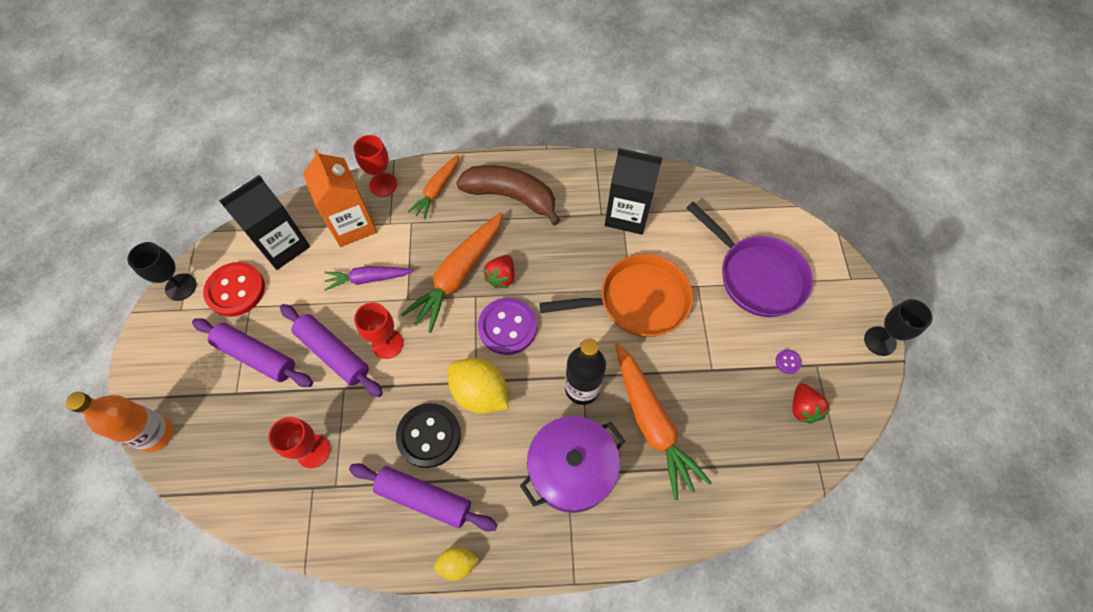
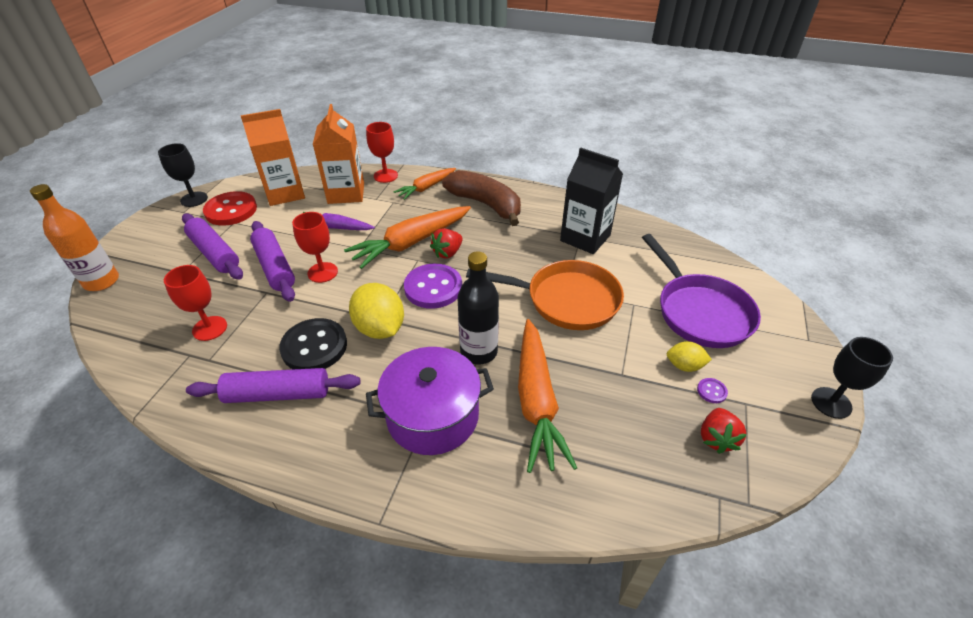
camera: 20 degrees right, 20 degrees down
black carton [219,175,310,270] -> orange carton [241,109,305,206]
purple rolling pin [349,463,498,531] -> purple rolling pin turned 45 degrees counterclockwise [186,368,360,403]
yellow lemon [434,547,479,581] -> yellow lemon moved to [667,341,712,372]

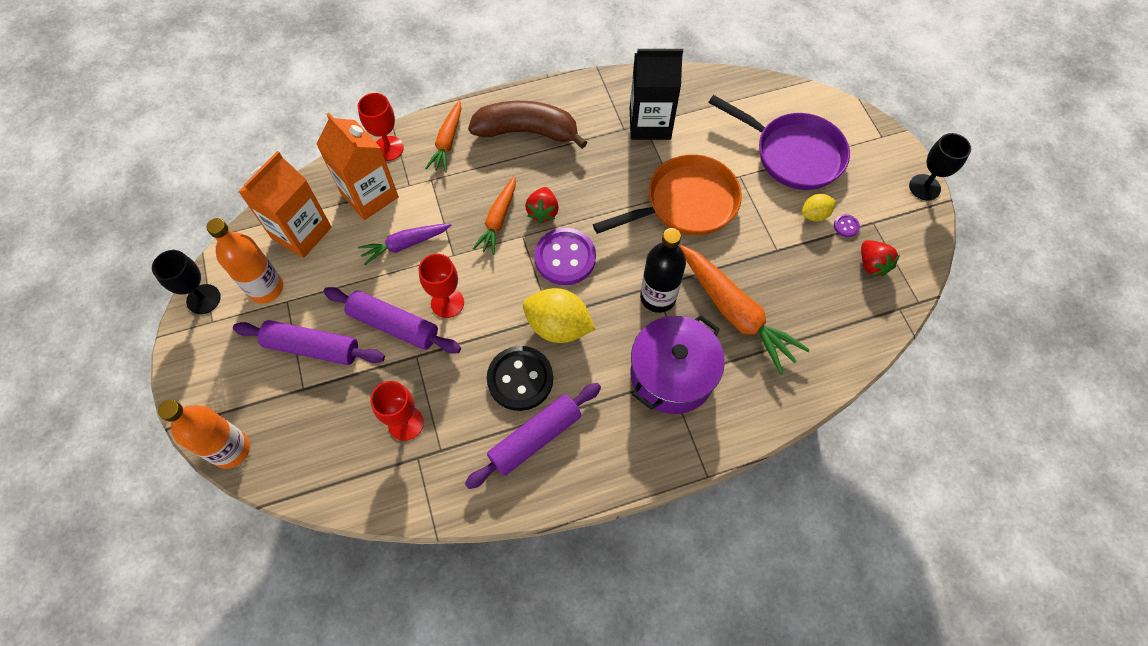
camera: 35 degrees left, 20 degrees up
red button [203,191,257,226] -> orange bottle [206,218,283,303]
orange carrot [344,206,471,269] -> orange carrot [473,176,516,255], size x0.60

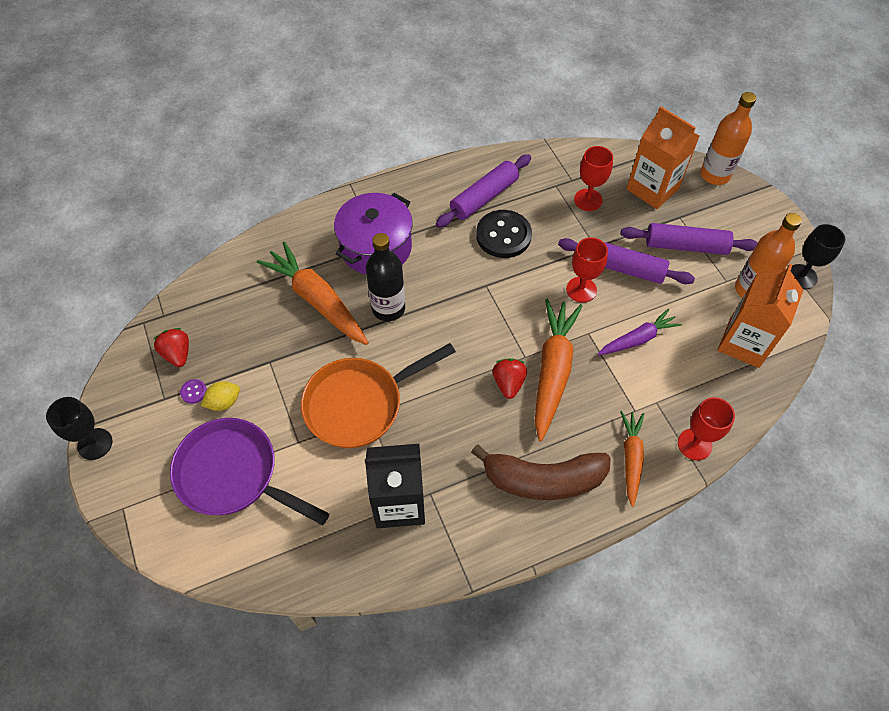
camera: 175 degrees right, 5 degrees down
orange carton [316,113,399,220] -> orange carton moved to [626,106,700,209]
orange carrot [473,176,516,255] -> orange carrot [535,299,582,442], size x1.68
yellow lemon [523,288,596,343] -> none
purple button [534,228,596,285] -> none

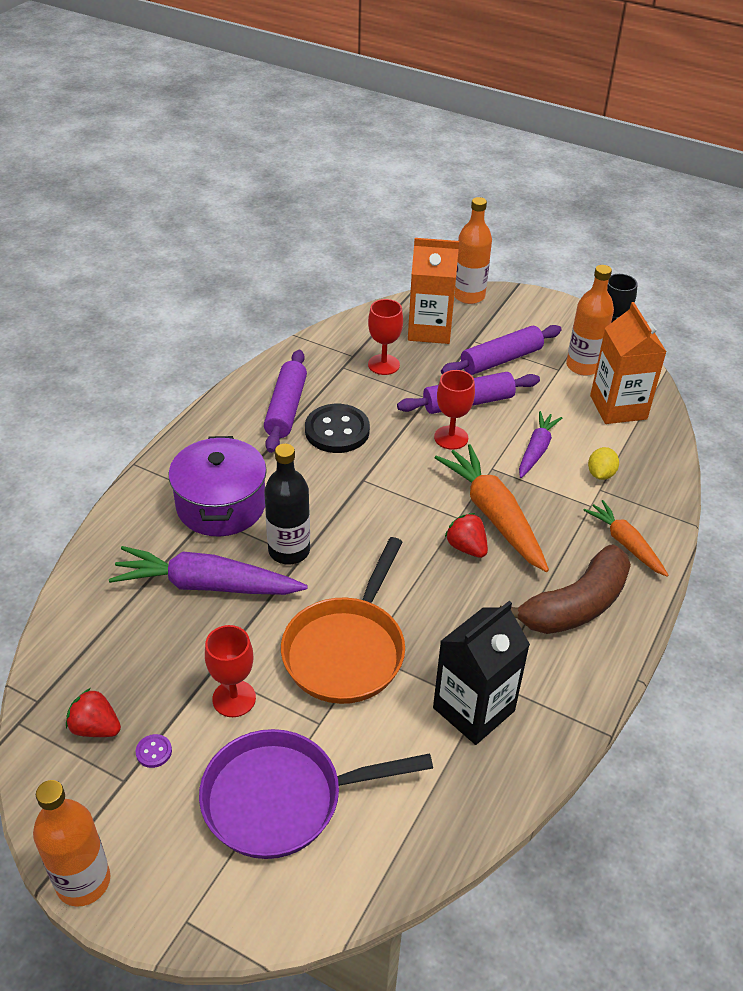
camera: 40 degrees left, 15 degrees down
black goblet [46,397,113,460] -> orange bottle [33,780,110,907]
yellow lemon [201,381,240,411] -> yellow lemon moved to [588,447,619,480]
orange carrot [257,241,369,345] -> purple carrot [109,546,308,595]
red goblet [678,397,735,460] -> red goblet moved to [205,625,256,717]

